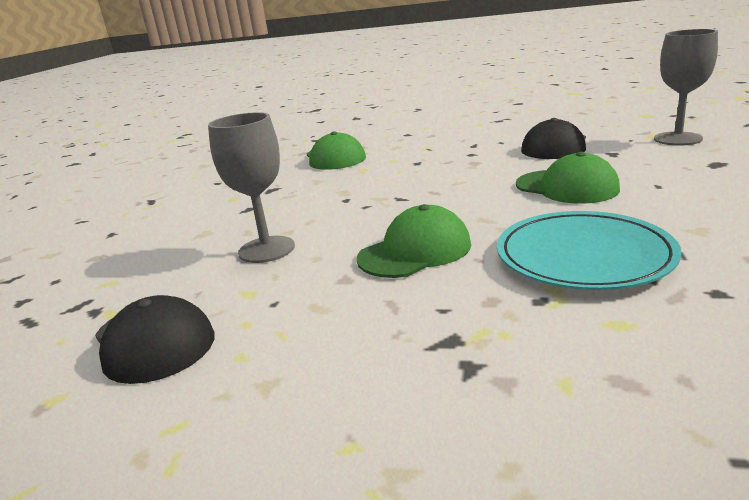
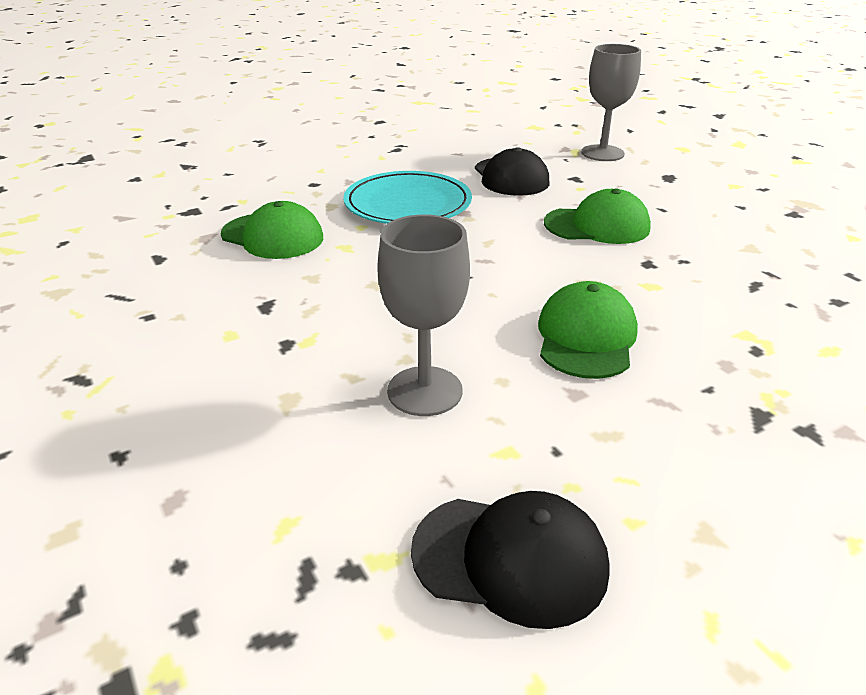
camera: 45 degrees left, 10 degrees up
turquoise plate [497,211,682,290] -> turquoise plate moved to [343,171,472,224]

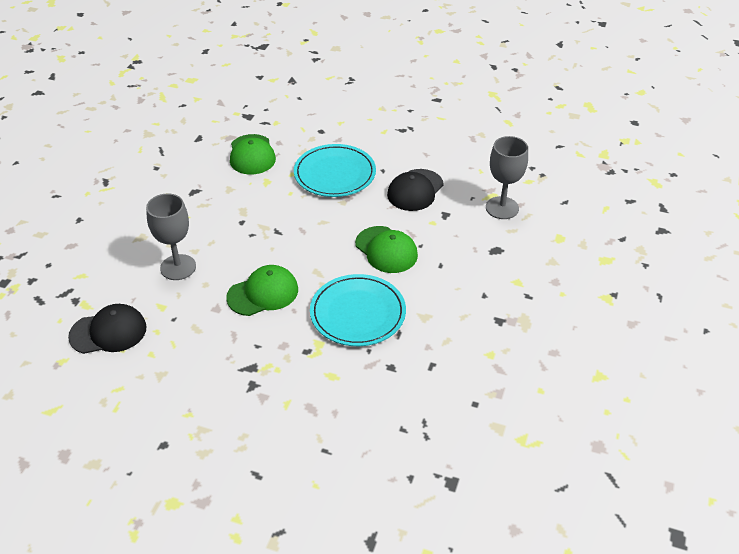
camera: 50 degrees right, 10 degrees up
black cap [411,491,609,629] -> black cap turned 75 degrees counterclockwise [68,304,147,354]
none -> turquoise plate [310,274,406,346]

